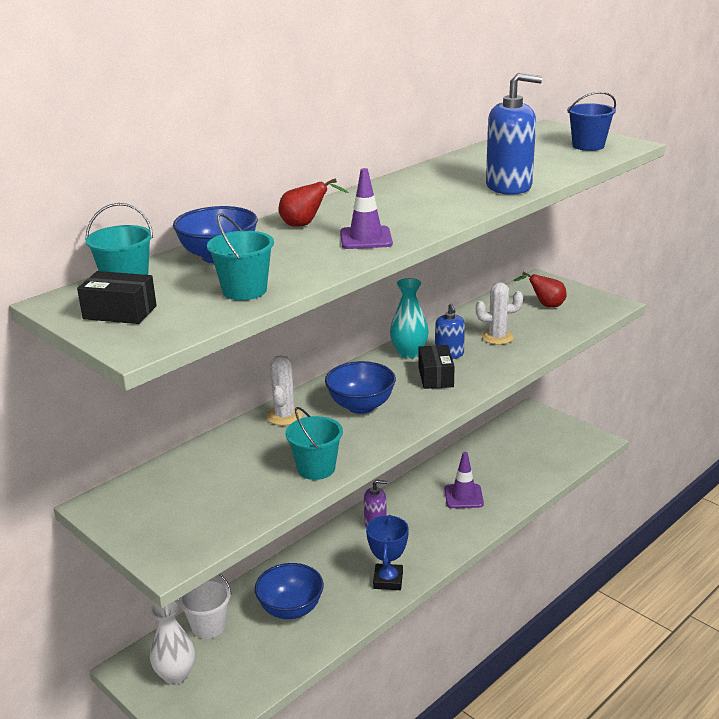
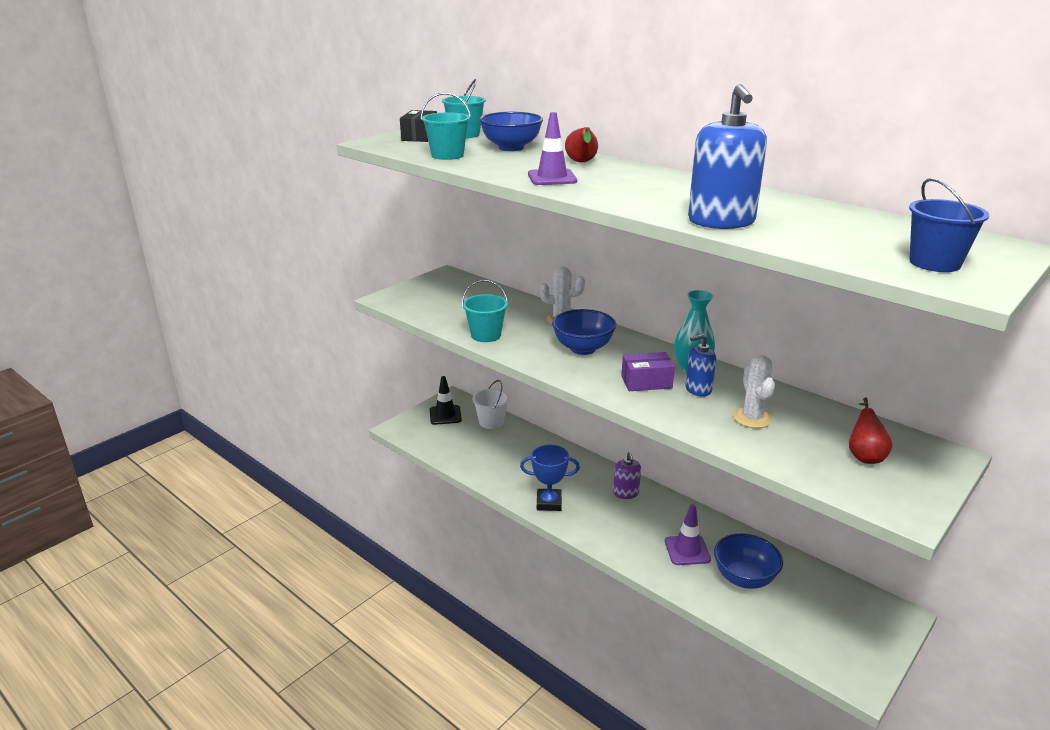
camera: 85 degrees right, 0 degrees up
white vase [150,601,195,685] -> black traffic cone [430,376,462,425]
blue bowl [254,563,324,619] -> blue bowl moved to [714,533,783,589]
black box [418,345,455,389] -> purple box [621,352,675,391]

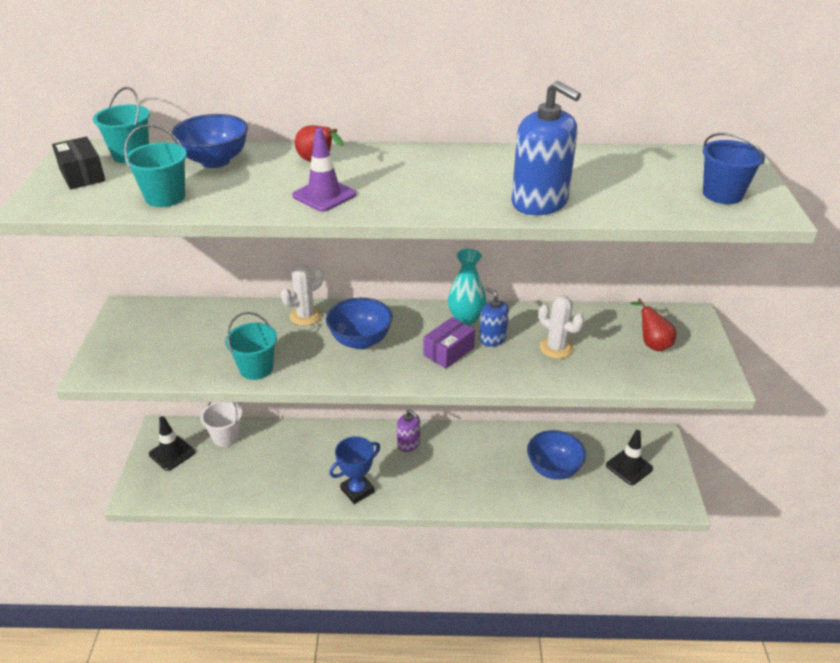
camera: 40 degrees left, 10 degrees up
purple traffic cone [665,504,711,565] -> none
blue soap dispenser [685,334,716,397] -> blue soap dispenser turned 105 degrees clockwise [479,287,509,347]
none -> black traffic cone [606,430,653,485]

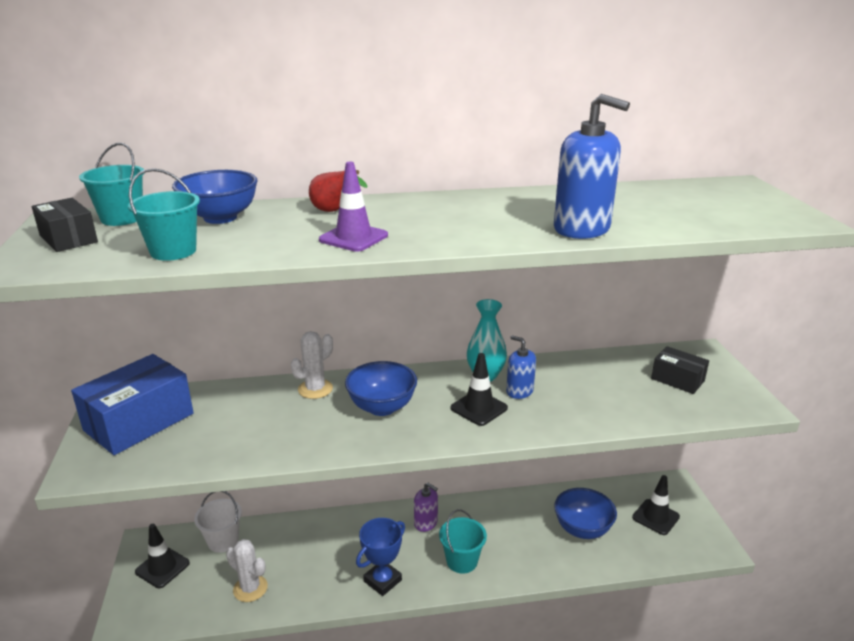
camera: 10 degrees left, 10 degrees down
turquoise bucket [225,312,277,380] -> turquoise bucket moved to [439,509,487,574]
purple box [424,317,475,369] -> black traffic cone [451,353,508,426]
white cactus [539,295,584,359] -> white cactus moved to [226,539,268,602]
red pear [630,298,676,351] -> black box [651,346,709,394]
blue bucket [703,133,765,204] -> none
none -> blue box [71,354,194,455]

